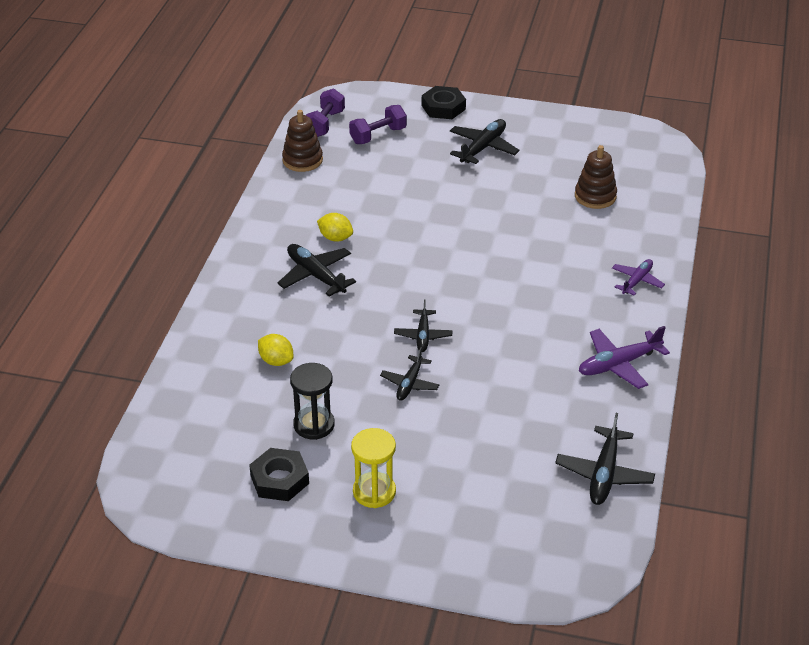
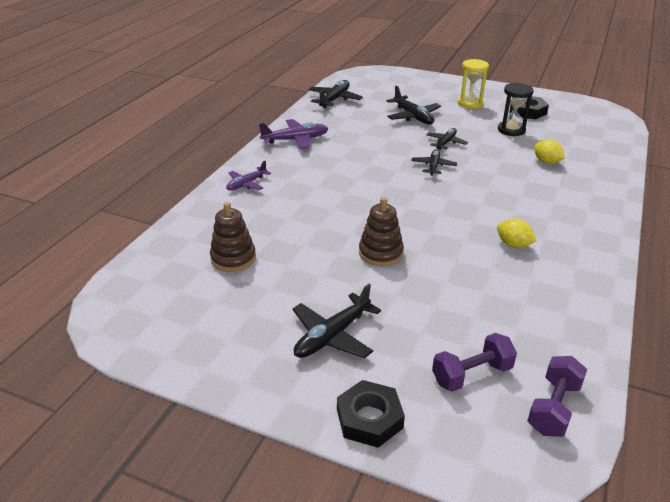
camera: 170 degrees left, 5 degrees down
black plane [277,244,356,297] -> black plane moved to [386,86,441,124]
brown stacking toy [282,110,323,172] -> brown stacking toy moved to [359,197,404,266]

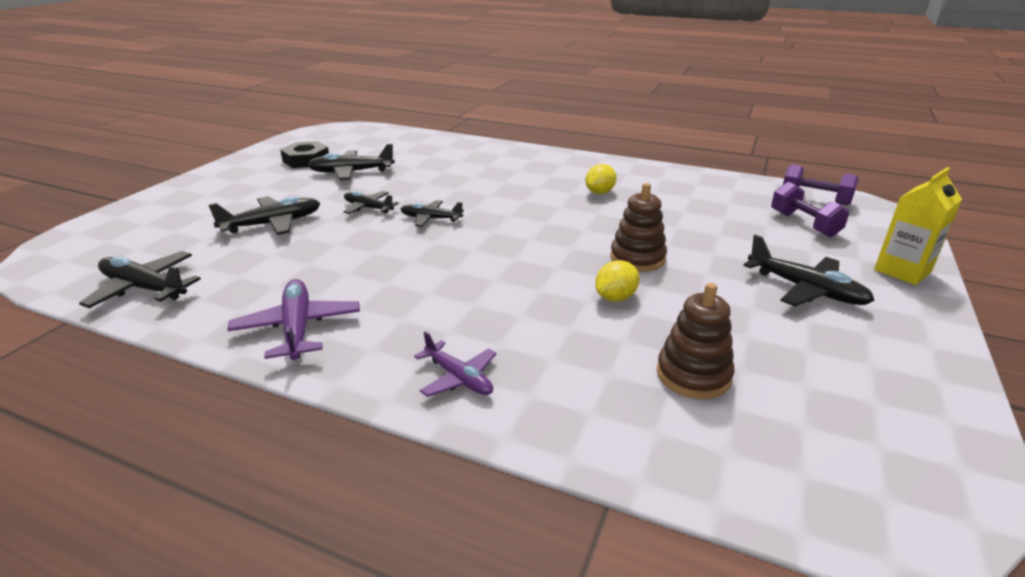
camera: 90 degrees left, 5 degrees down
black nut [337,380,405,448] -> yellow carton [874,167,962,285]
yellow hourglass [458,59,489,109] -> none
black hourglass [498,83,534,136] -> black plane [308,144,395,180]
yellow lemon [534,139,565,164] -> yellow lemon moved to [595,260,640,301]

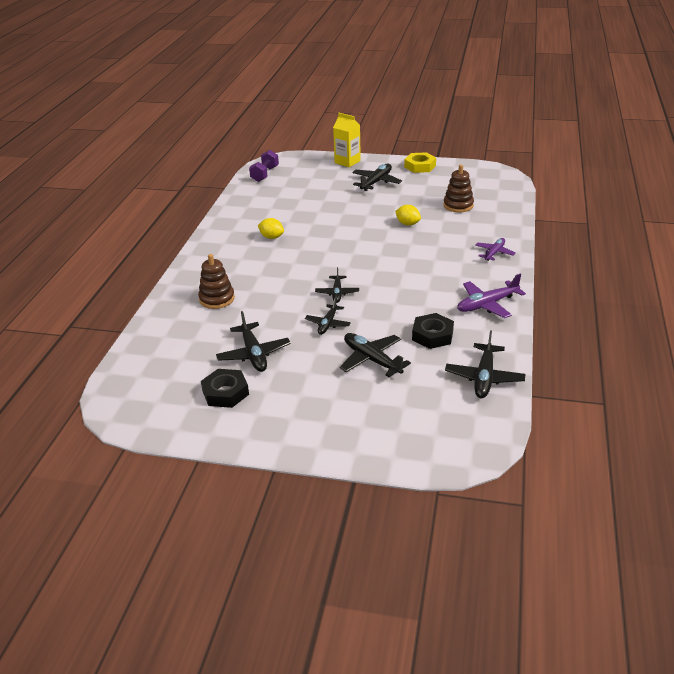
camera: 100 degrees left, 5 degrees up
brown stacking toy [610,183,667,272] -> brown stacking toy moved to [198,254,235,309]
purple dumbbell [771,182,849,238] -> none
none -> yellow nut [404,152,436,173]
none -> black nut [412,313,454,349]

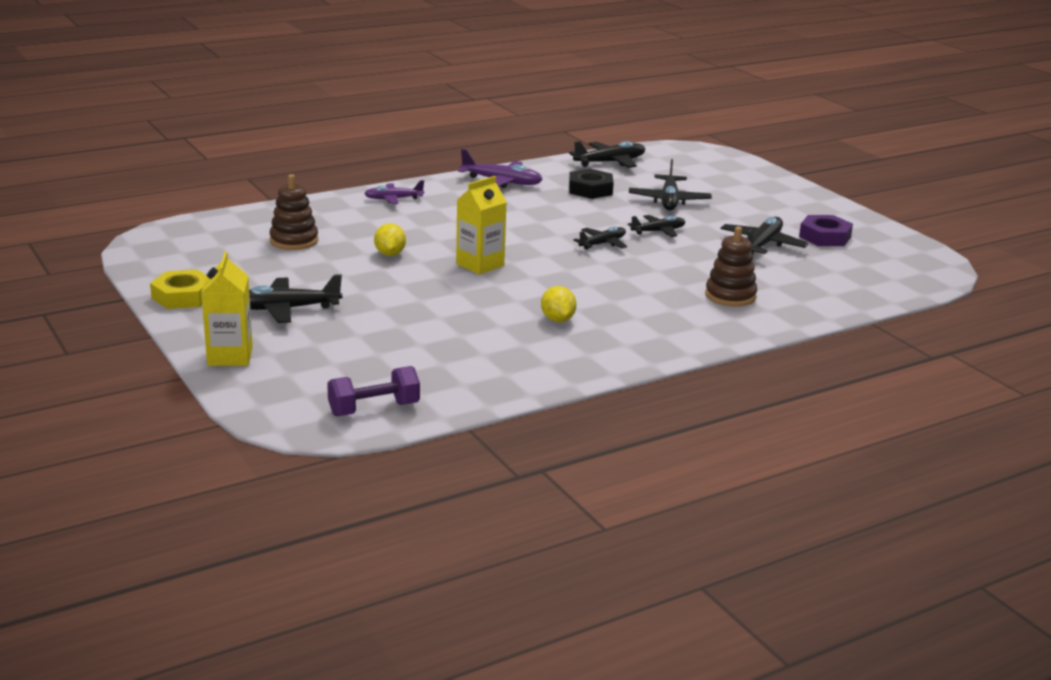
camera: 135 degrees left, 10 degrees down
black nut [201,369,249,408] -> purple nut [799,215,853,246]
none -> yellow carton [456,176,507,275]

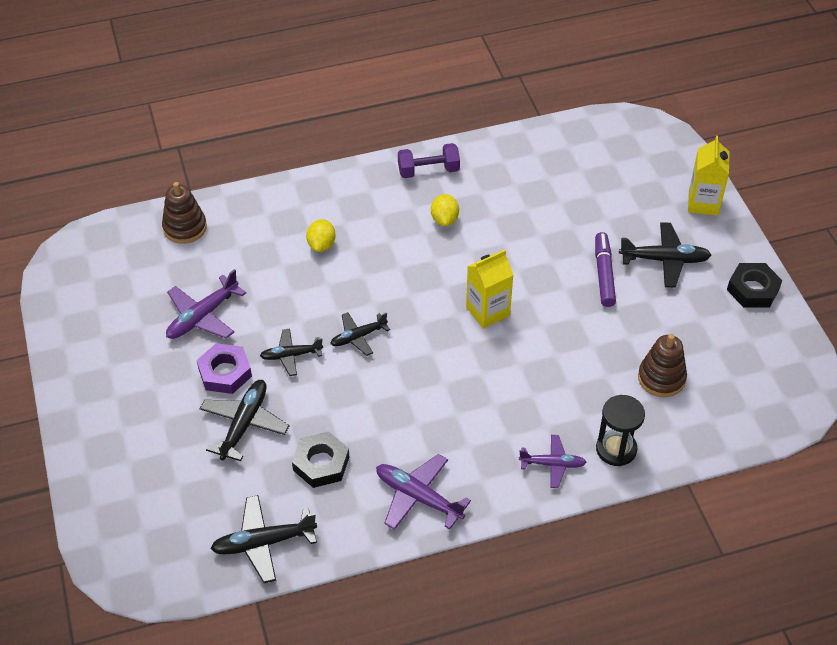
camera: 165 degrees left, 25 degrees up
yellow nut [150,270,206,309] -> black nut [727,263,782,308]
purple dumbbell [327,366,420,416] -> purple dumbbell moved to [398,143,460,178]
yellow lemon [374,223,406,256] -> yellow lemon moved to [306,219,336,252]
brown stacking toy [705,227,757,307] -> brown stacking toy moved to [162,182,207,244]
black plane [721,217,809,254] -> purple plane [166,269,246,339]
purple nut [799,215,853,246] -> purple nut moved to [197,343,252,394]
none -> purple marker [595,232,616,307]
none -> black hourglass [596,395,645,466]

